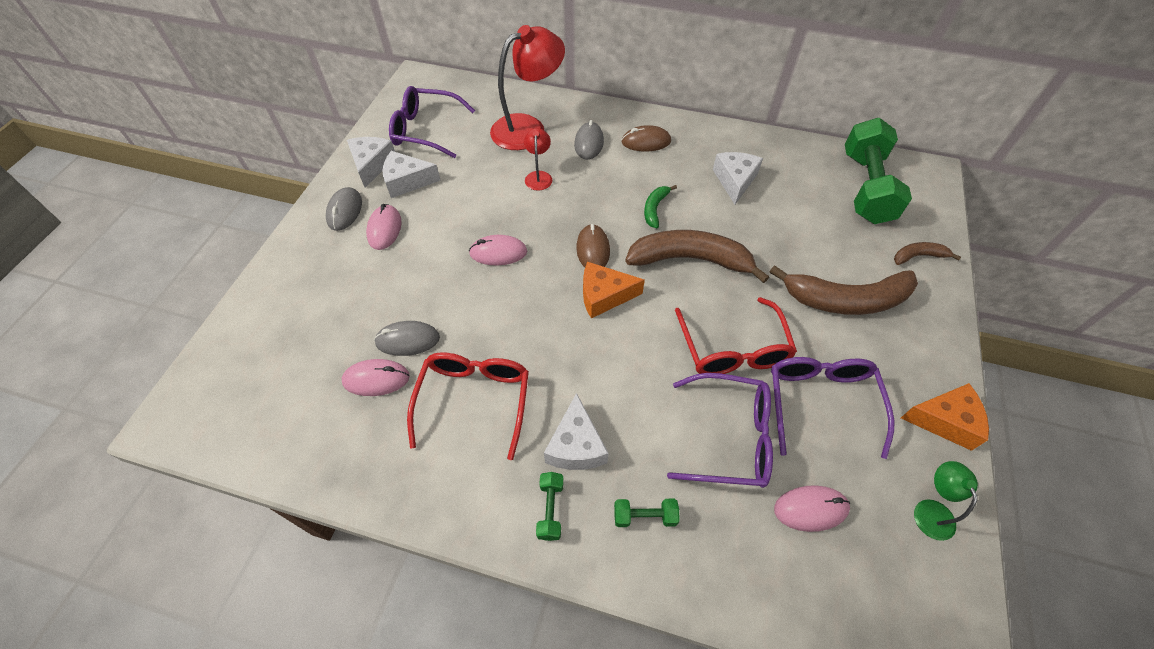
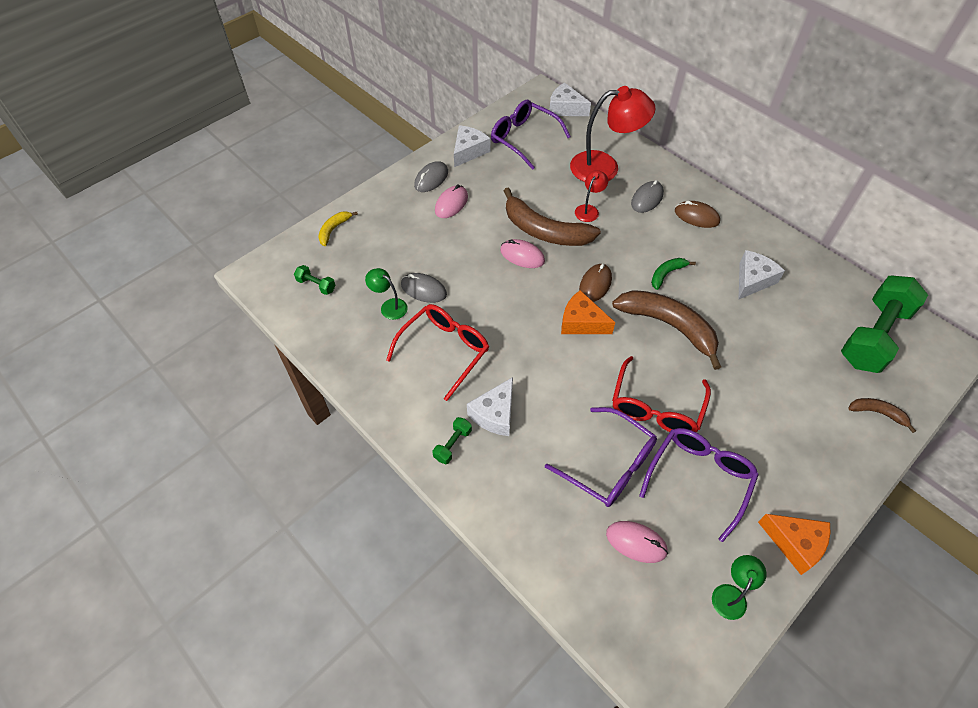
camera: 30 degrees right, 0 degrees up
pink mouse [342,359,410,396] -> green lamp [365,268,408,320]
white cheese [383,151,441,198] -> white cheese moved to [549,82,591,116]
green dumbbell [614,499,679,527] -> green dumbbell moved to [294,265,336,295]
brown banana [770,265,918,315] -> brown banana moved to [504,187,601,246]
none -> yellow banana [318,211,358,246]

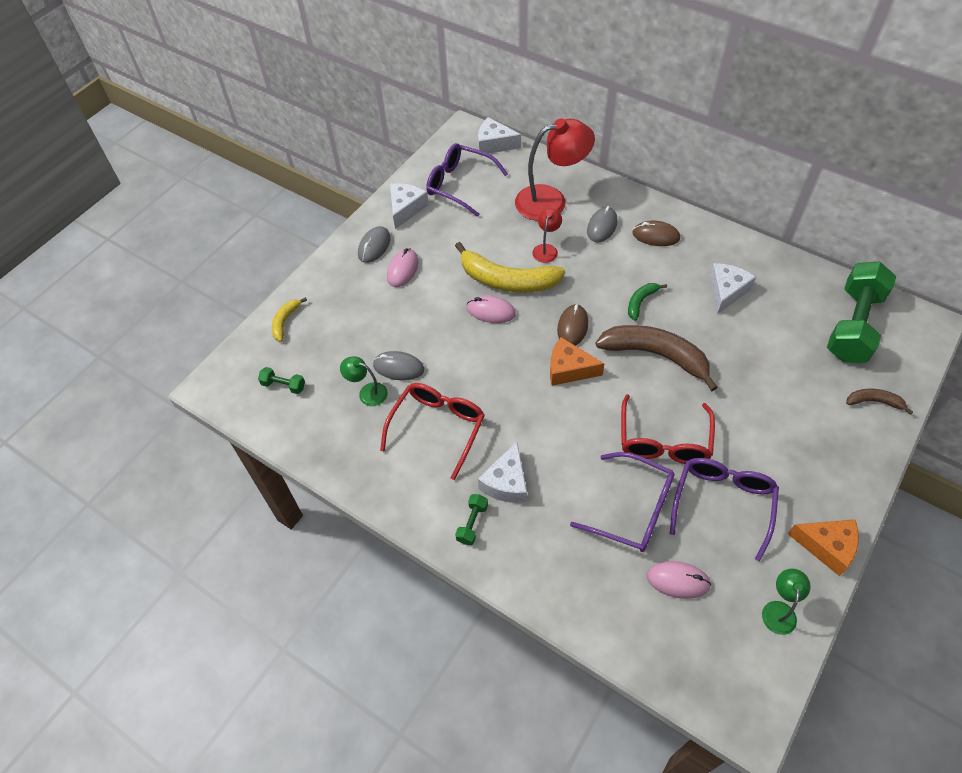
camera: 10 degrees left, 0 degrees up
brown banana [504,187,601,246] -> yellow banana [455,242,565,293]

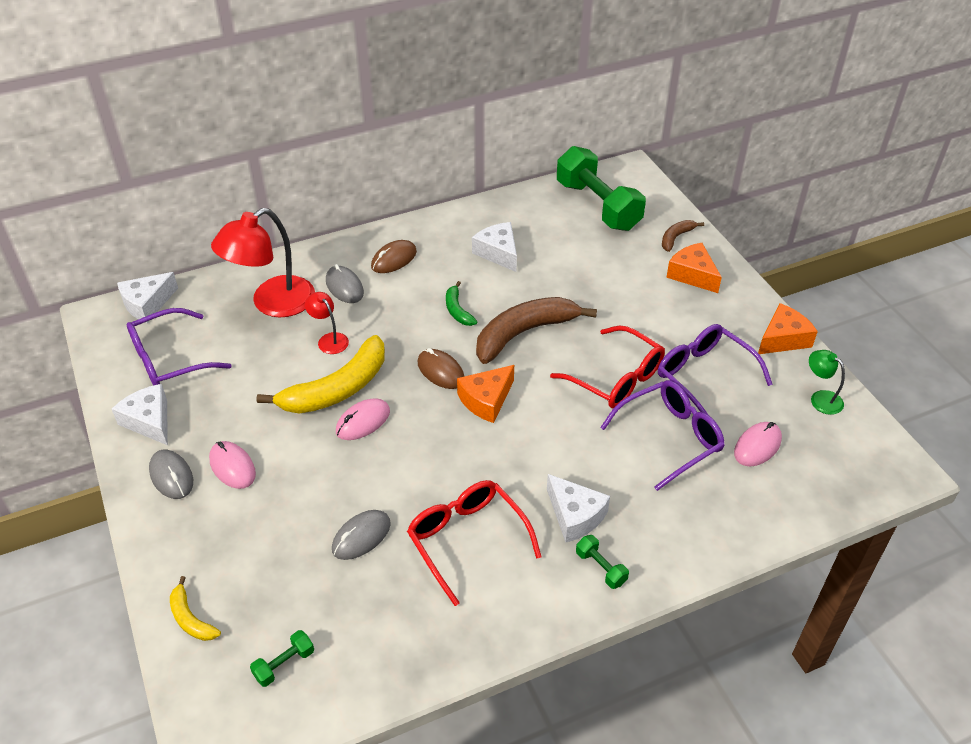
camera: 60 degrees left, 10 degrees down
green lamp [340,356,388,406] -> none
red lamp [515,118,595,221] -> red lamp turned 150 degrees counterclockwise [211,208,315,317]
none -> orange cheese [666,243,722,293]

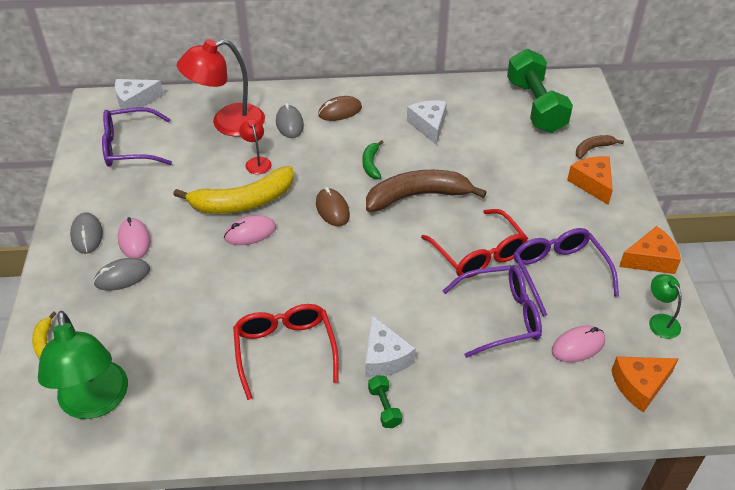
camera: 20 degrees right, 0 degrees up
white cheese [112,384,168,445] -> none
green dumbbell [250,630,314,687] -> green lamp [38,311,128,419]
grey mouse [332,510,391,560] -> grey mouse moved to [93,258,150,291]
orange cheese [457,365,514,423] -> orange cheese moved to [611,357,679,413]

